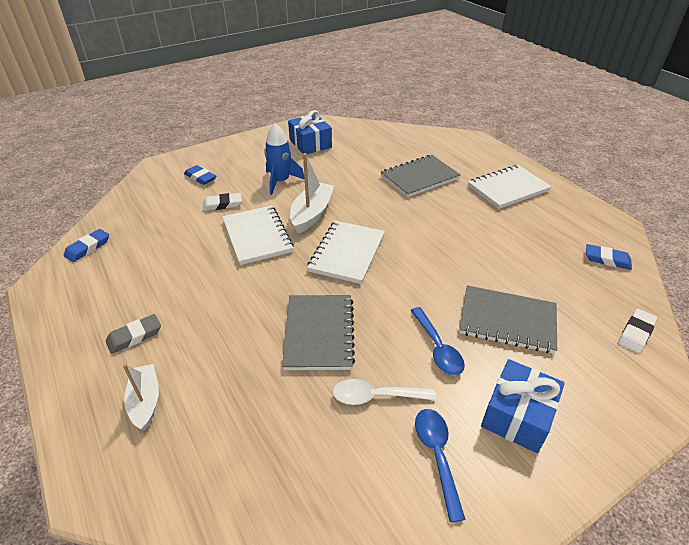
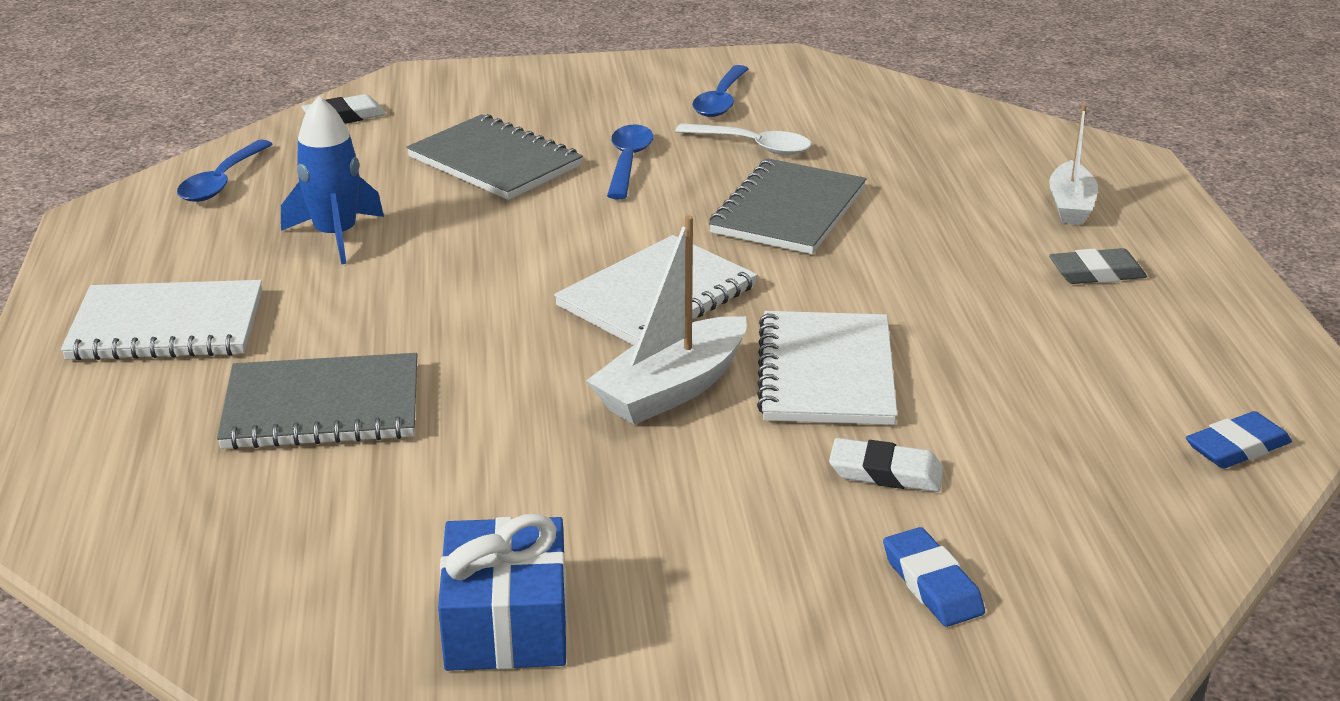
camera: 155 degrees left, 10 degrees down
blue rocket [264,123,305,195] -> blue rocket moved to [281,96,384,264]
blue gift [481,359,565,453] -> none
blue eraser [586,244,632,270] -> blue spoon [177,140,272,202]

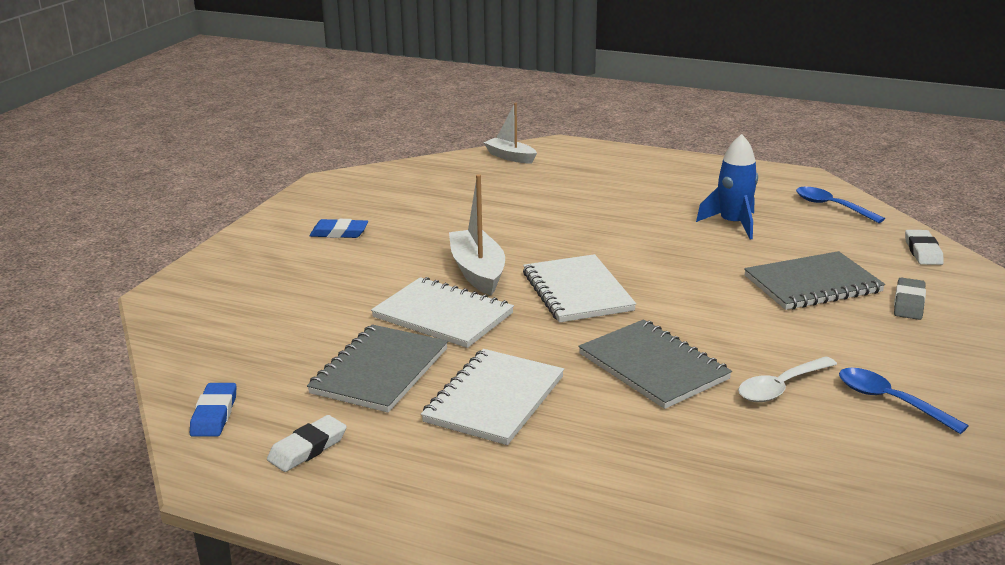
camera: 120 degrees right, 5 degrees down
white notebook [61,280,262,361] -> white notebook moved to [421,349,564,445]
grey notebook [217,353,417,449] -> grey notebook moved to [307,324,448,413]
blue gift [438,514,567,671] -> none
blue spoon [607,125,653,199] -> none
white eraser [829,438,944,492] -> white eraser moved to [267,415,347,472]
blue eraser [883,527,985,627] -> blue eraser moved to [310,219,368,238]
white boat [1049,104,1098,225] -> white boat moved to [483,103,537,163]
grey eraser [1049,248,1147,284] -> grey eraser moved to [894,278,926,320]

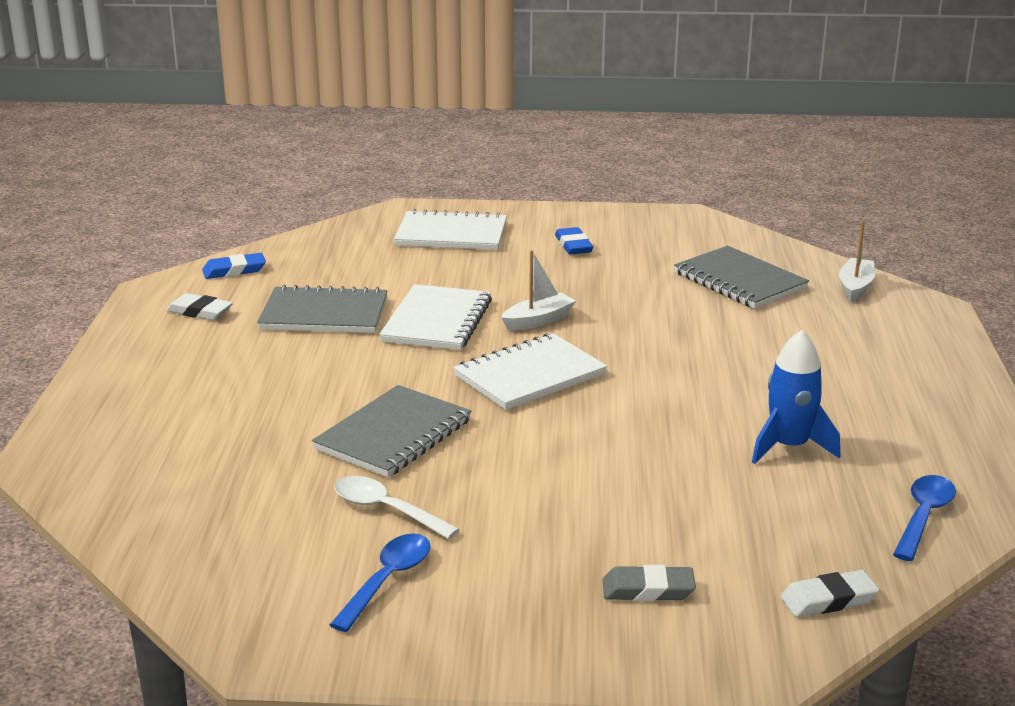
camera: 70 degrees right, 0 degrees up
white notebook [421,349,564,445] -> white notebook moved to [394,209,507,250]
white boat [449,174,505,296] -> white boat [501,250,576,331], size x0.67
grey notebook [744,251,885,310] -> grey notebook moved to [674,246,809,309]

